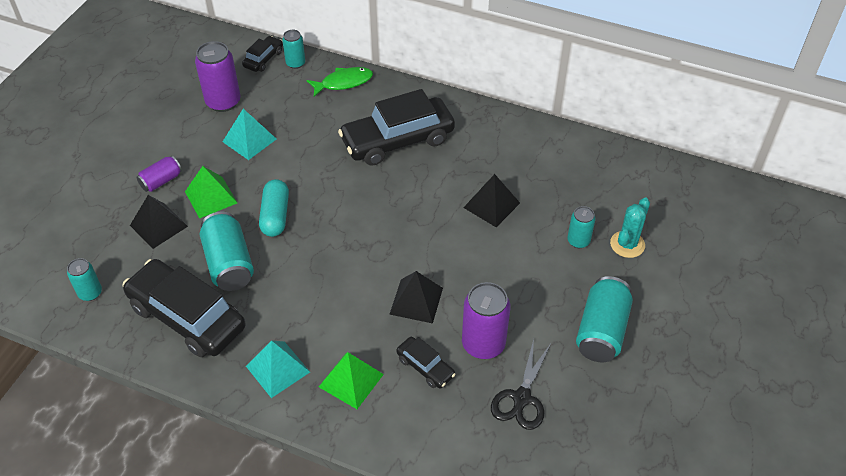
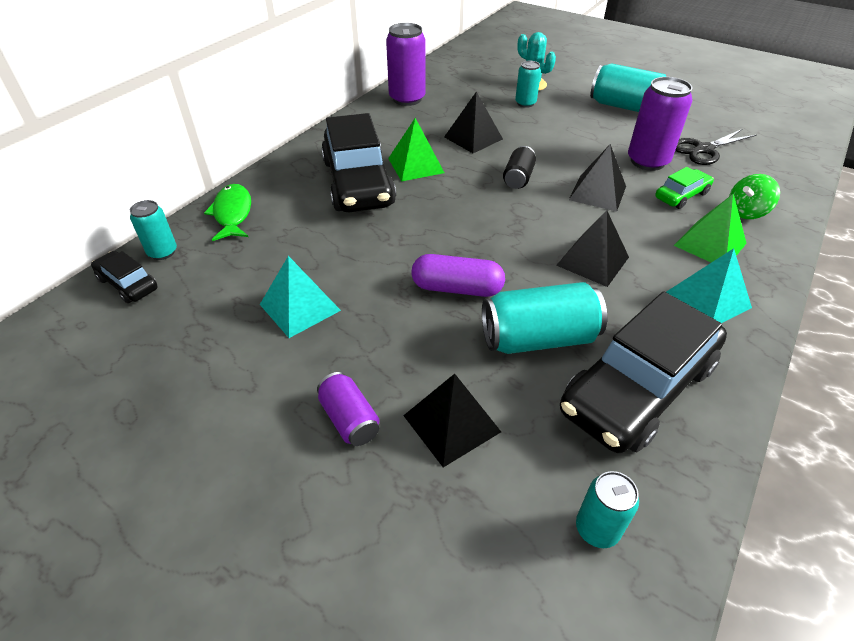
camera: 80 degrees left, 5 degrees down
green pyramid [185,166,237,218] -> green pyramid moved to [388,118,444,181]
purple can [195,41,241,112] -> purple can moved to [386,23,426,106]
turquoise capsule [259,179,289,237] -> purple capsule [411,254,505,297]
black car [396,337,456,388] -> green car [655,167,714,209]
black scissors [491,339,551,430] -> black scissors turned 120 degrees clockwise [675,129,756,165]
none -> black can [503,146,536,189]
none -> black pyramid [556,210,629,287]
none -> green spinning top [729,174,780,219]

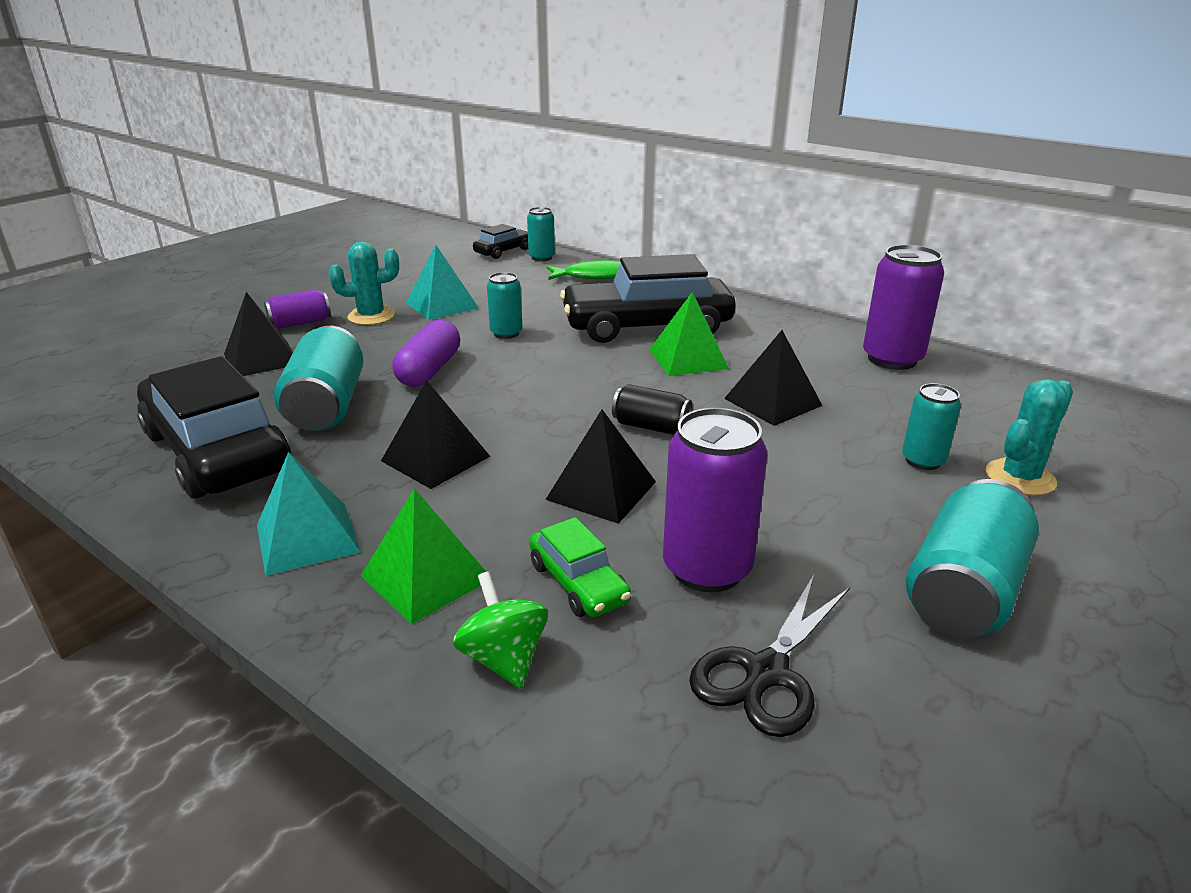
camera: 95 degrees right, 15 degrees down
turquoise can [576,471,639,548] -> turquoise can moved to [487,272,522,339]
black scissors [675,129,756,165] -> black scissors turned 120 degrees counterclockwise [689,575,850,737]
none -> turquoise cactus [329,242,399,325]

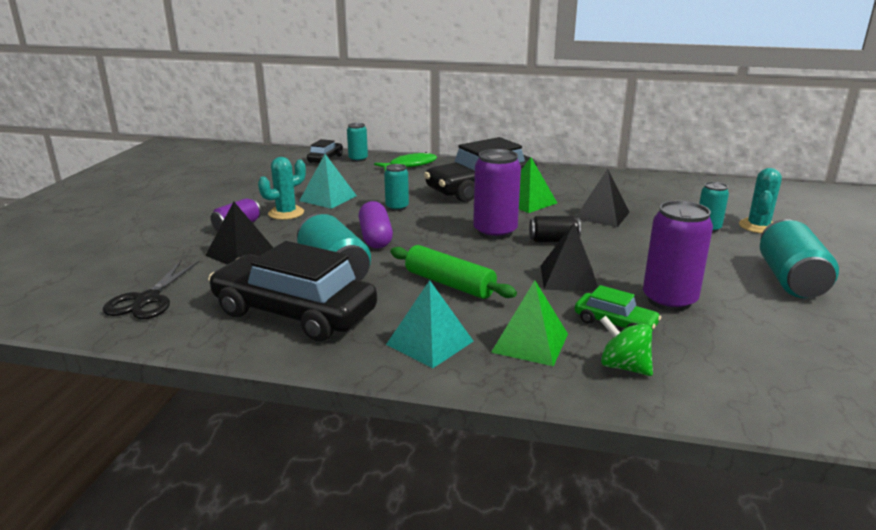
camera: 25 degrees left, 5 degrees down
black pyramid [381,380,490,489] -> green rolling pin [390,245,517,299]
black scissors [689,575,850,737] -> black scissors moved to [103,261,199,319]
purple can [863,245,944,370] -> purple can moved to [473,149,521,239]

